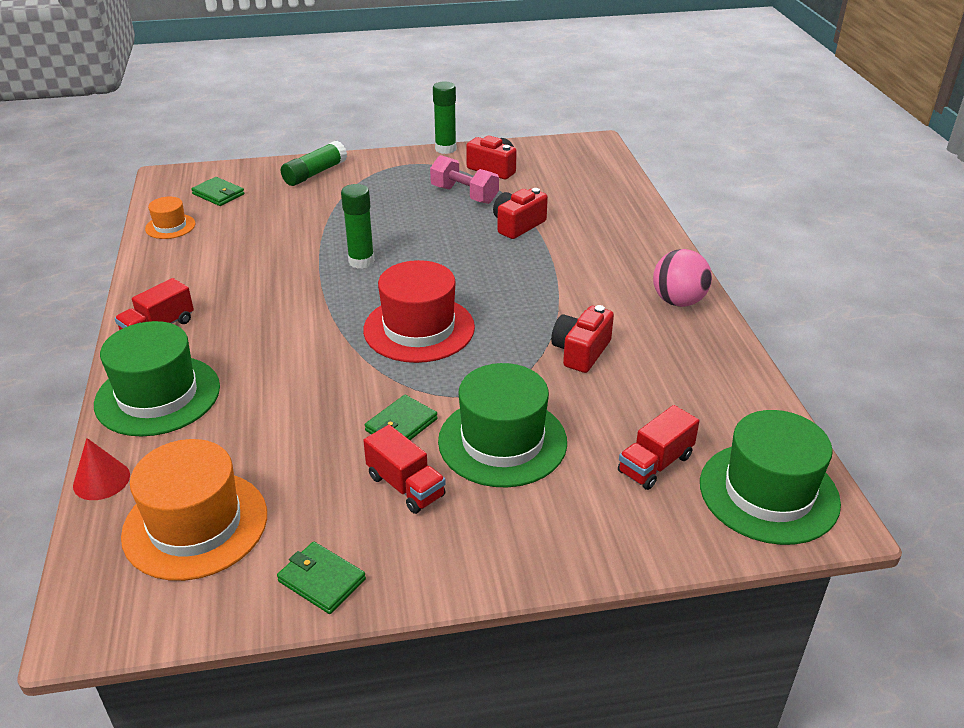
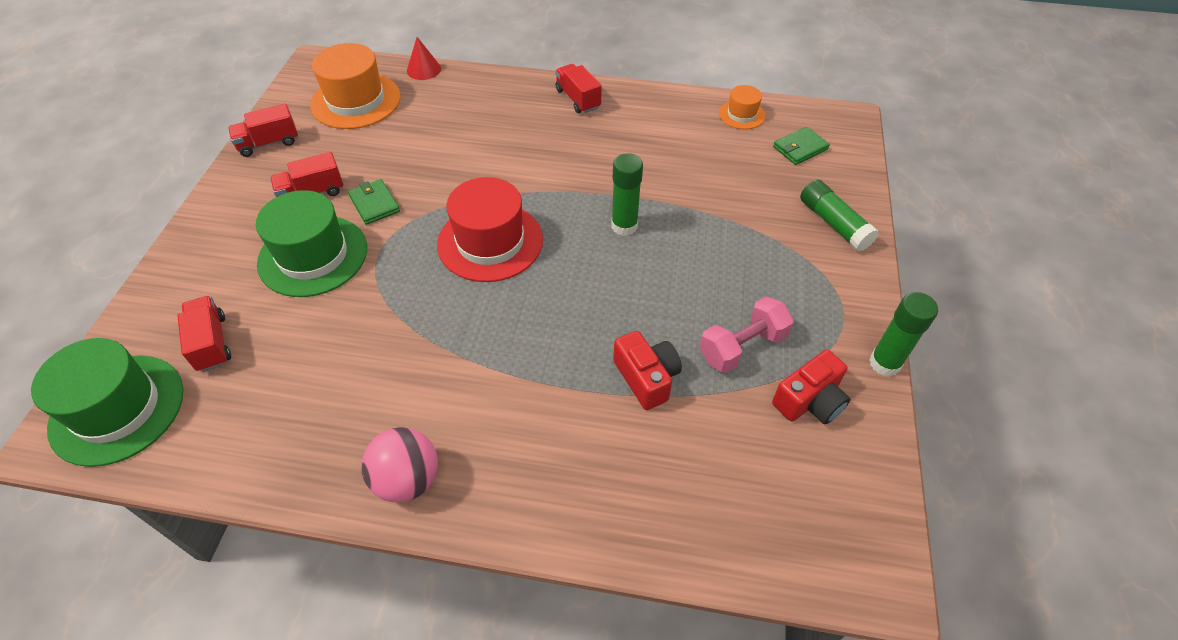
camera: 110 degrees right, 15 degrees up
green hat [94,321,220,437] -> none
green wallet [277,542,366,614] -> red truck [228,103,298,157]
red camera [551,305,614,373] -> none

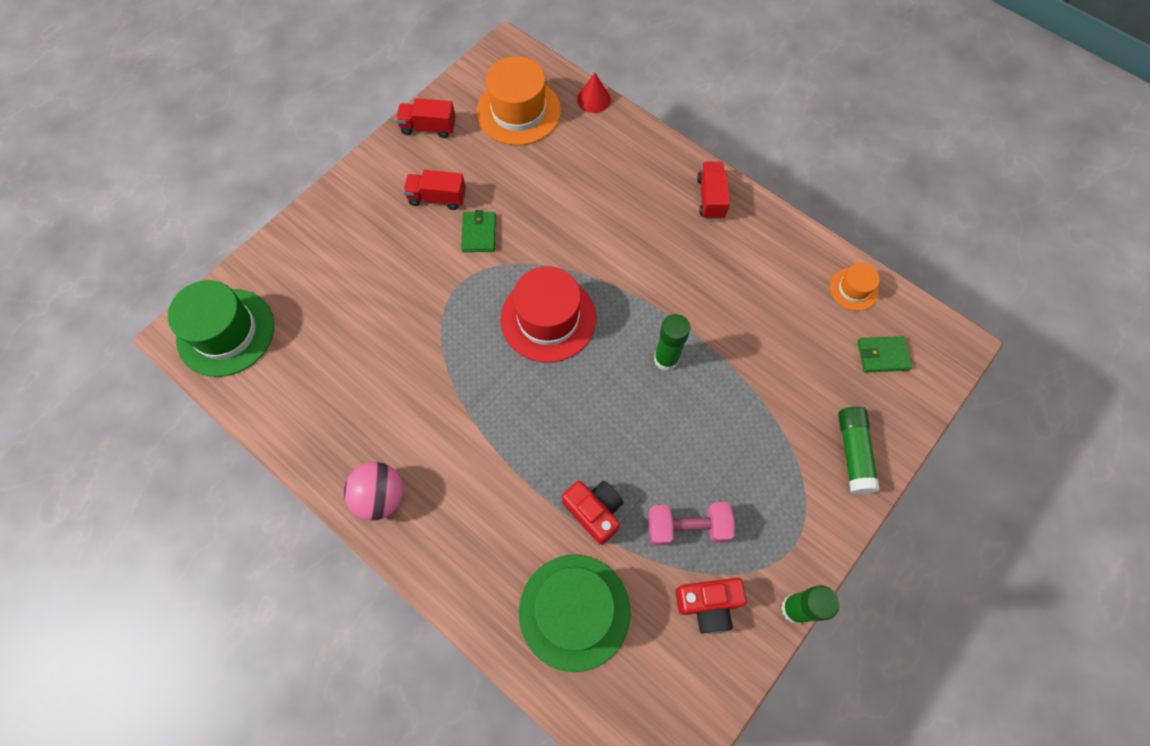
camera: 30 degrees right, 15 degrees up
red truck [177,296,231,372] -> none
green hat [256,190,367,297] -> green hat moved to [519,555,631,672]
red camera [613,331,682,410] -> red camera turned 45 degrees counterclockwise [562,481,623,545]

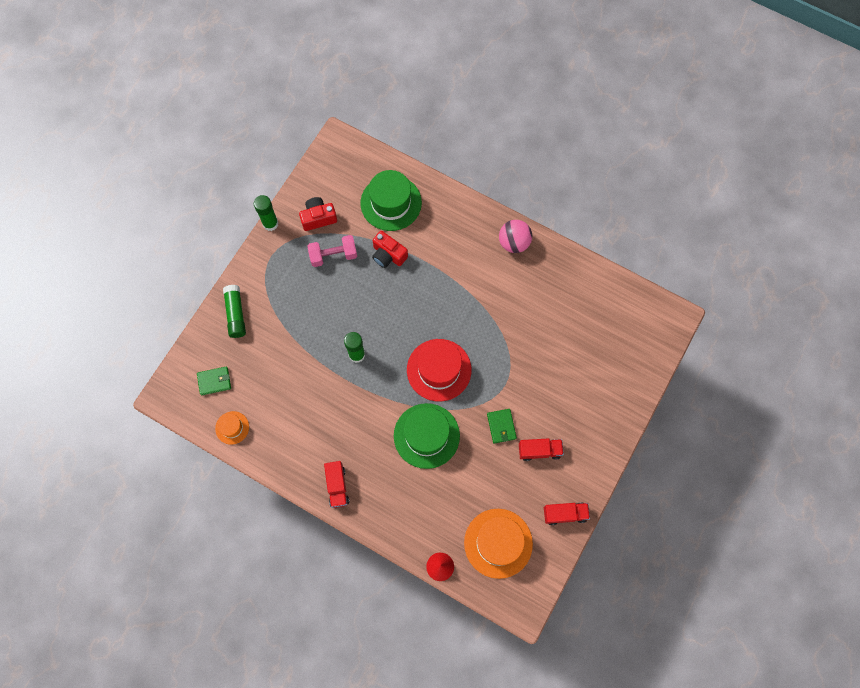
camera: 170 degrees right, 5 degrees up
green hat [168,280,274,377] -> green hat moved to [394,403,460,469]

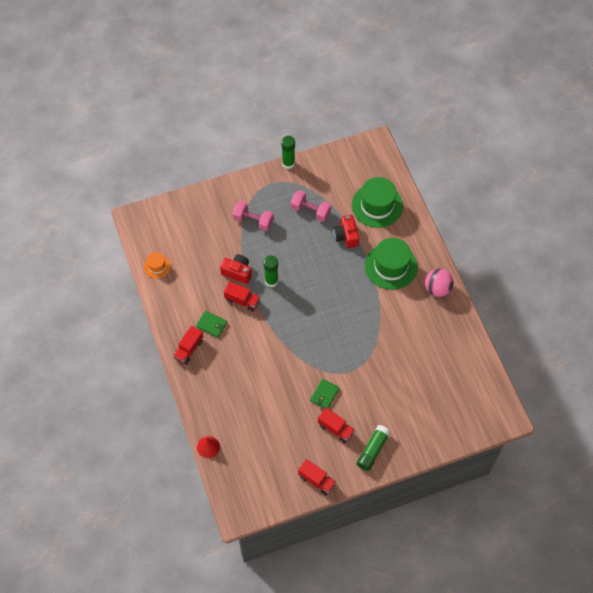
camera: 40 degrees right, 10 degrees down
green wallet [197,366,231,395] -> green wallet moved to [196,311,227,338]
green glue stick [223,285,246,338] -> green glue stick moved to [357,425,391,471]
red camera [299,197,337,231] -> red camera moved to [220,254,252,284]
green hat [394,403,460,469] -> green hat moved to [365,238,418,290]
red hat [407,339,471,402] -> none
orange hat [464,509,533,579] -> none
none -> red truck [224,281,260,312]
none -> pink dumbbell [233,201,274,231]

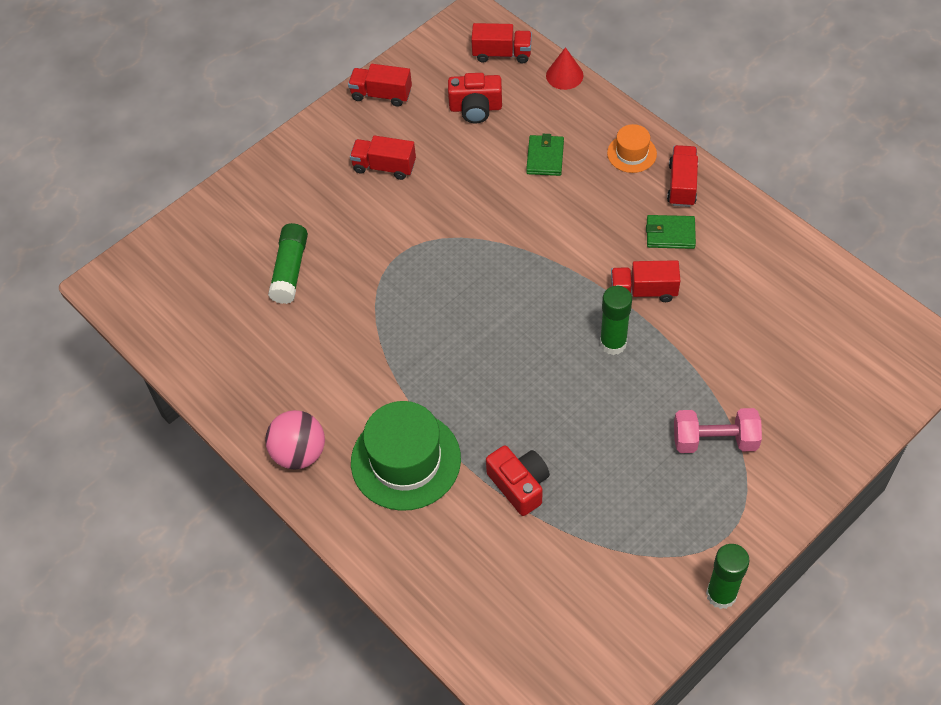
camera: 160 degrees right, 5 degrees down
orange hat [144,252,171,278] -> orange hat moved to [607,124,657,173]
red camera [220,254,252,284] -> red camera moved to [448,73,502,123]
pink dumbbell [291,190,332,222] -> none
green wallet [310,379,340,409] -> green wallet moved to [526,134,564,176]
green hat [352,177,403,228] -> none
green glue stick [357,425,391,471] -> green glue stick moved to [268,223,308,304]
none -> red truck [471,23,532,63]

